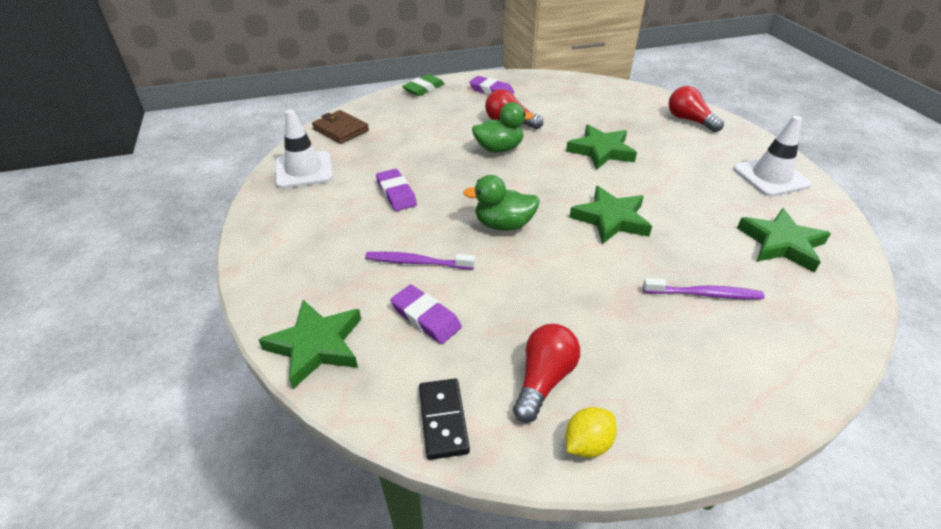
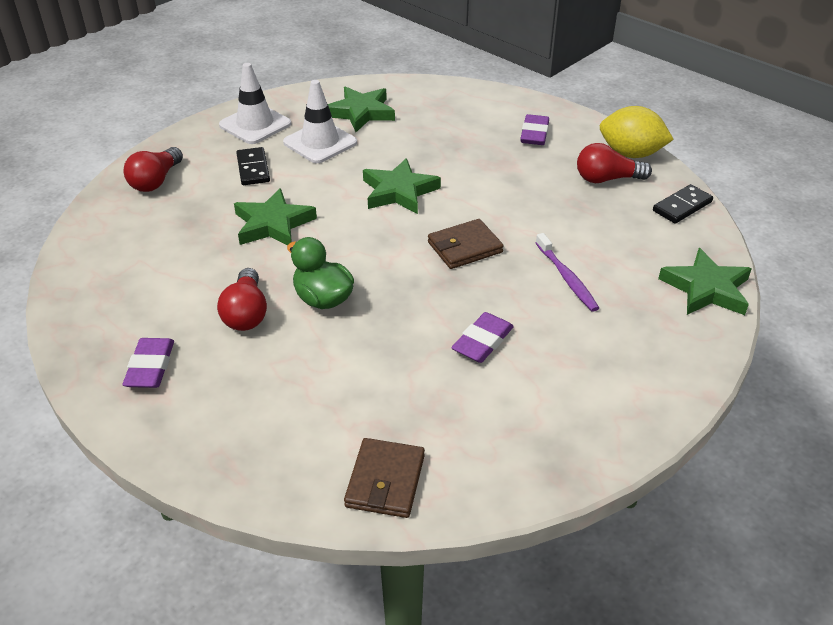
camera: 120 degrees left, 0 degrees up
white traffic cone [275,109,333,189] -> white traffic cone moved to [283,80,357,163]
purple eraser [390,285,462,344] -> purple eraser moved to [520,114,549,145]
green eraser [402,74,444,96] -> none
green duck [463,175,540,231] -> brown wallet [428,219,504,269]
yellow lemon [566,407,617,458] -> yellow lemon [600,106,674,158], size x1.74
purple toothbrush [643,278,765,299] -> none
none -> black domino [236,147,270,185]

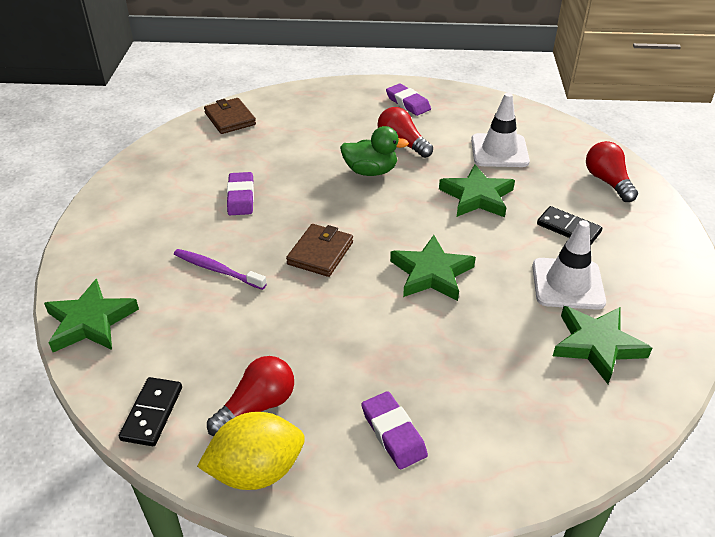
camera: 140 degrees right, 0 degrees up
white traffic cone [219,63,291,144] -> white traffic cone moved to [471,93,530,167]

